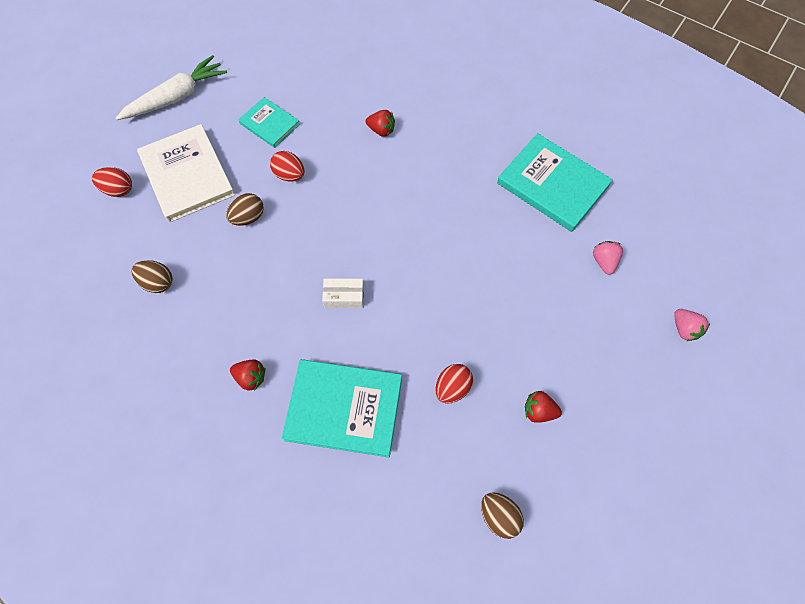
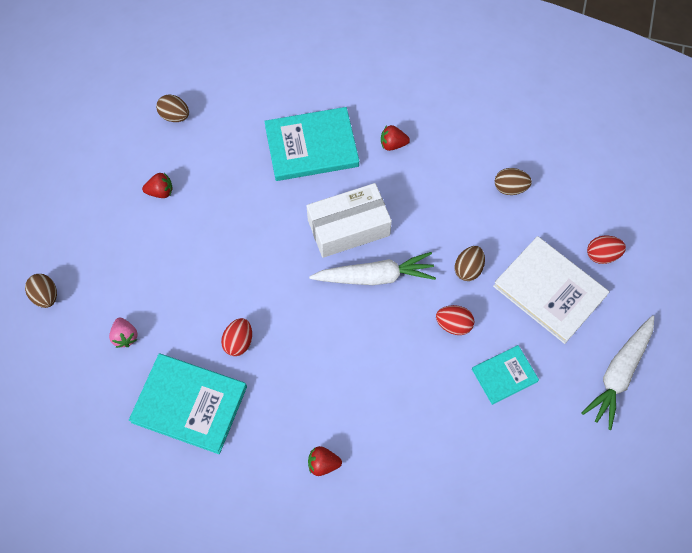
camera: 160 degrees right, 0 degrees up
turquoise book [238,97,300,148] -> turquoise book turned 45 degrees counterclockwise [472,345,539,405]
white box [322,279,364,308] -> white box [307,183,392,258], size x2.06
red strawberry [365,110,395,137] -> red strawberry moved to [308,446,342,476]
red egg [435,364,473,403] -> red egg moved to [221,318,252,356]
pink strawberry [674,309,710,341] -> brown egg [25,274,57,308]
none -> white carrot [309,252,436,285]

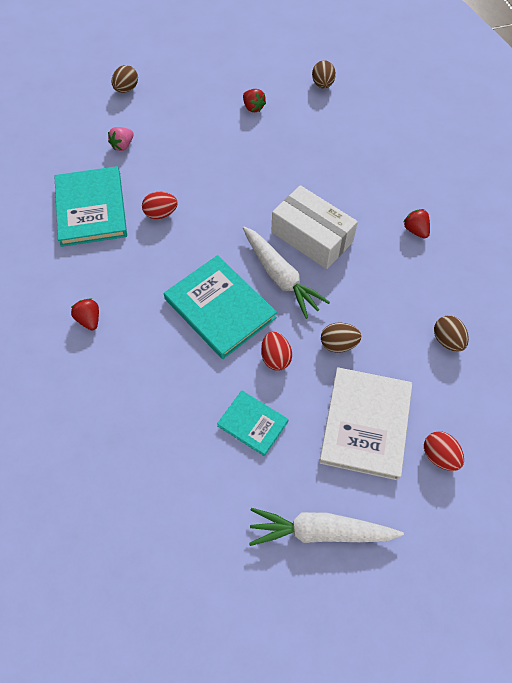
camera: 60 degrees right, 5 degrees down
turquoise book [264,107,359,181] -> turquoise book moved to [164,255,277,359]

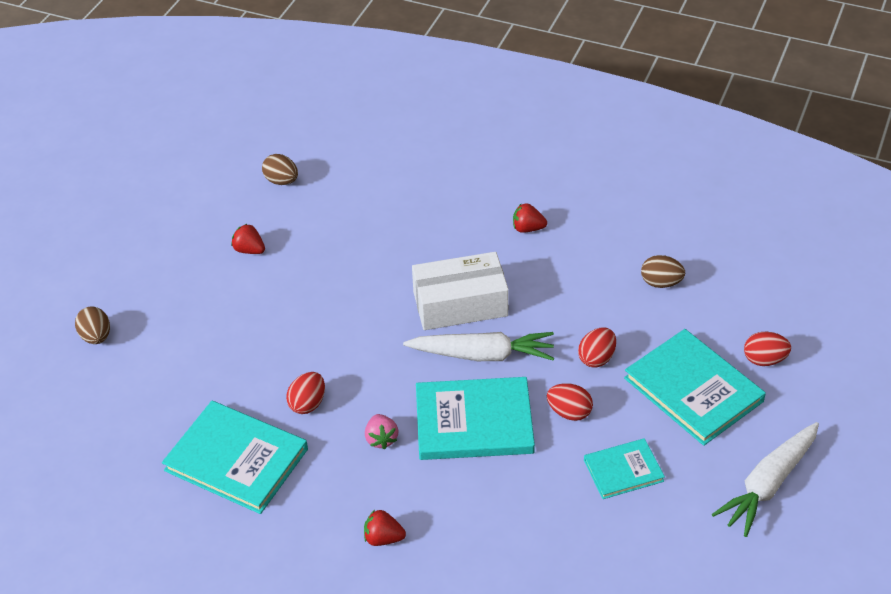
camera: 50 degrees left, 15 degrees down
pink strawberry [108,127,134,151] -> pink strawberry moved to [365,414,399,450]
red strawberry [243,89,266,112] -> red strawberry turned 150 degrees counterclockwise [231,224,265,254]
white book [319,367,412,480] -> turquoise book [624,329,766,446]
brown egg [321,322,361,353] -> red egg [578,328,616,367]

